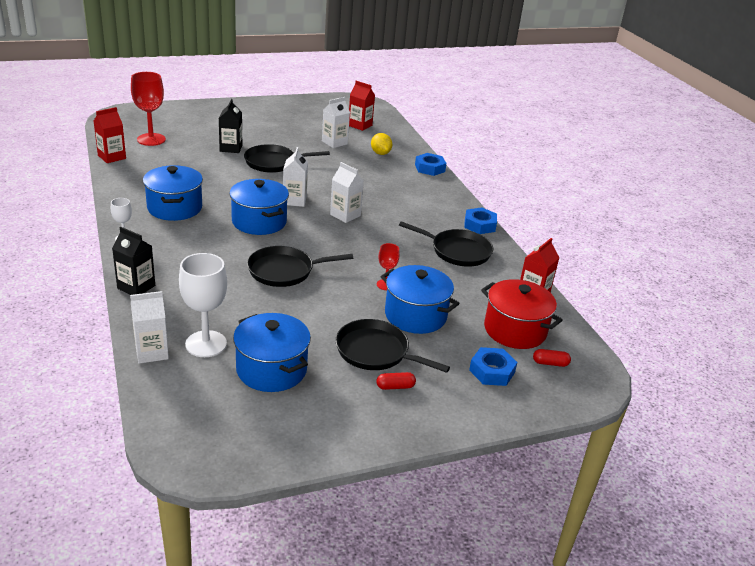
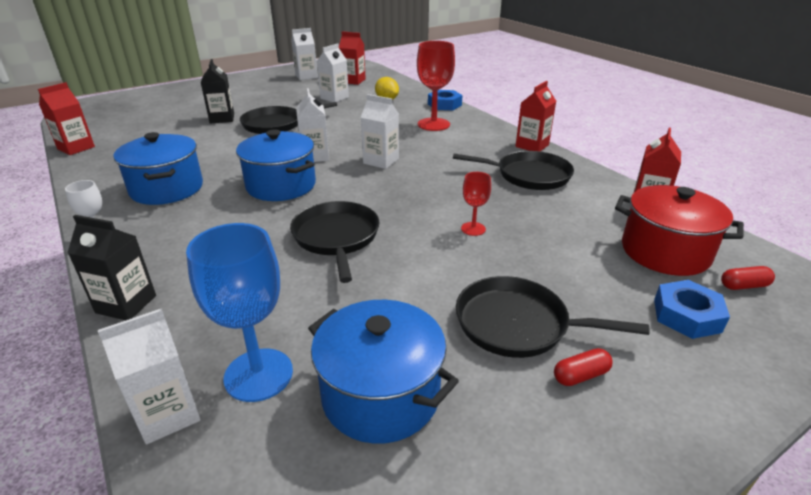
camera: 10 degrees left, 0 degrees up
red goblet [131,72,166,146] -> red goblet moved to [417,41,455,131]
white goblet [179,253,227,357] -> blue goblet [186,223,293,402]
black pan [247,246,353,287] -> black pan turned 105 degrees clockwise [290,201,380,283]
blue pot [381,265,460,334] -> none
blue nut [464,207,497,234] -> red carton [515,81,556,151]
none -> white carton [291,28,318,80]

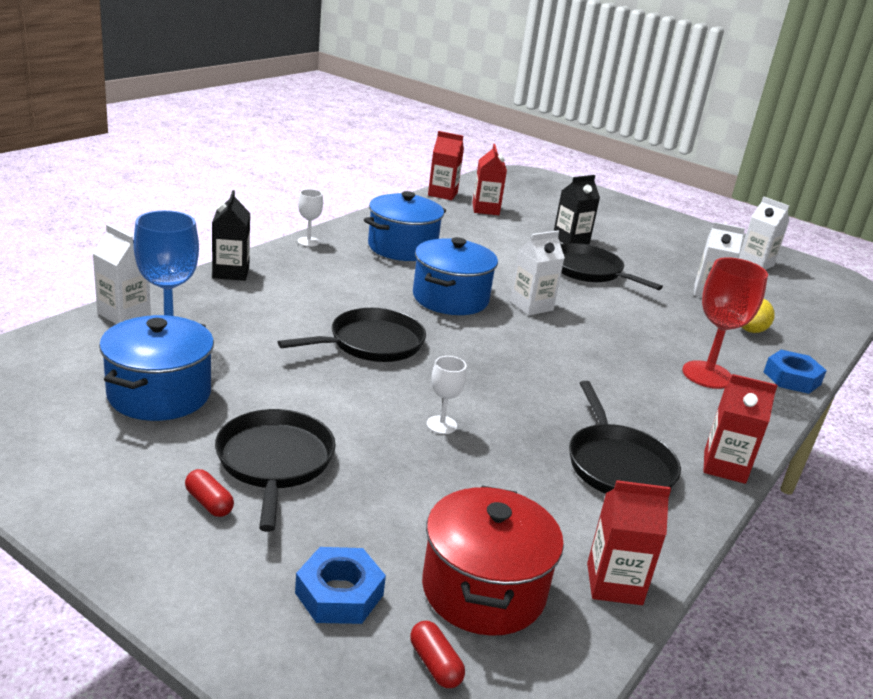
camera: 65 degrees right, 5 degrees down
red carton [339,31,366,85] -> red carton moved to [472,144,507,215]
white carton [361,94,399,169] -> none
red goblet [461,172,491,236] -> white goblet [427,356,466,434]

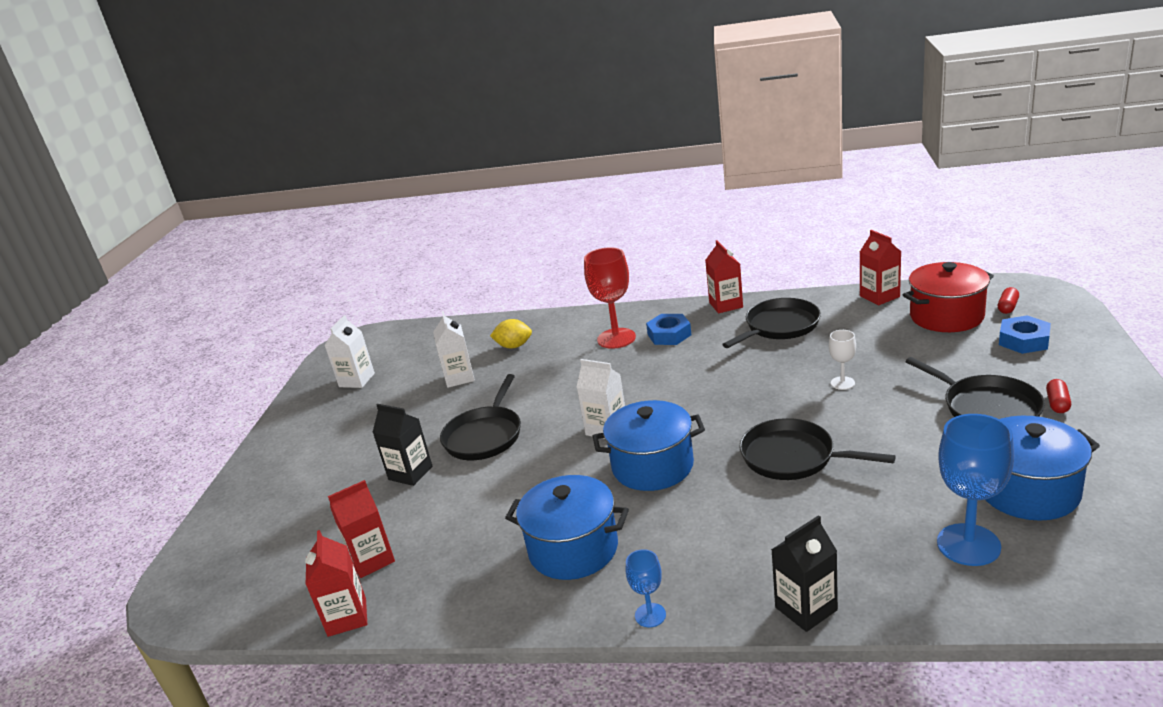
camera: 110 degrees left, 0 degrees up
white carton [93,224,151,324] -> none
black pan [215,409,336,532] -> black pan turned 90 degrees counterclockwise [905,357,1045,419]
white goblet [298,189,323,247] -> blue goblet [626,549,666,627]
blue nut [764,350,827,394] -> blue nut moved to [646,314,692,345]

